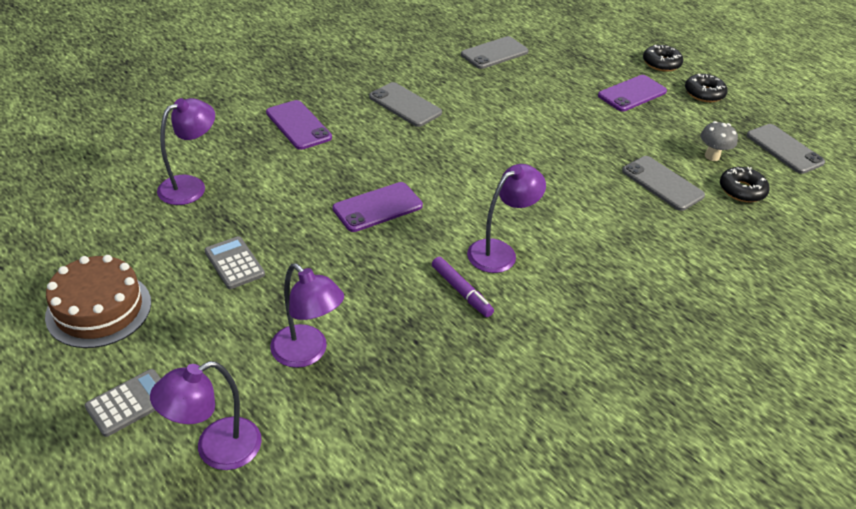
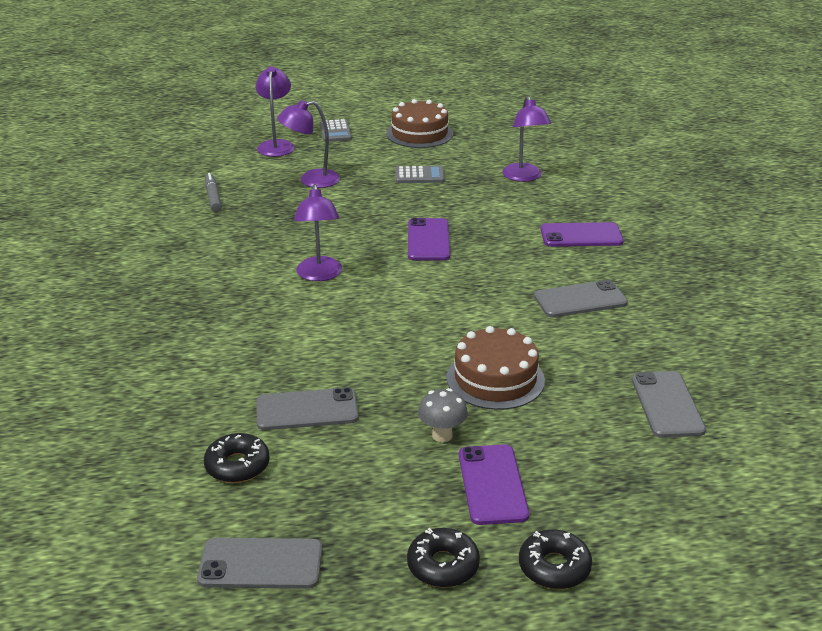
camera: 125 degrees right, 10 degrees down
purple marker [432,257,494,317] -> none
grey mushroom [700,121,738,161] -> grey mushroom moved to [418,388,468,442]
none -> grey marker [205,173,222,212]
none -> brown cake [446,326,545,410]

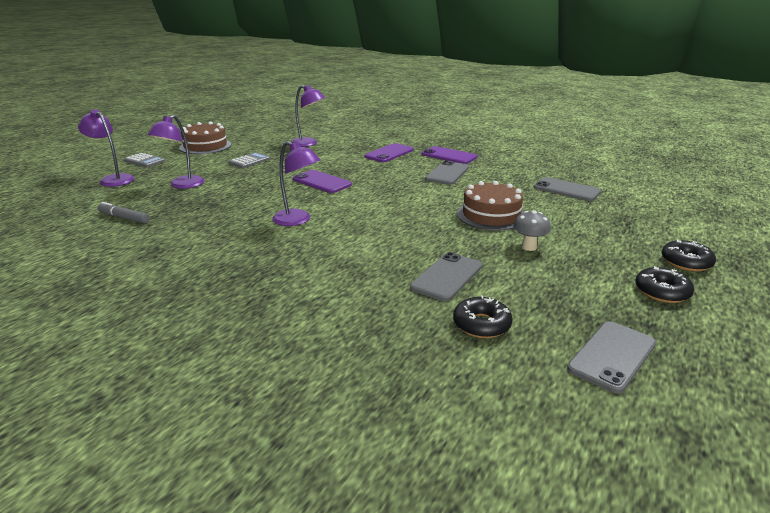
camera: 50 degrees left, 5 degrees down
purple phone [459,445,529,525] -> purple phone moved to [422,146,477,164]

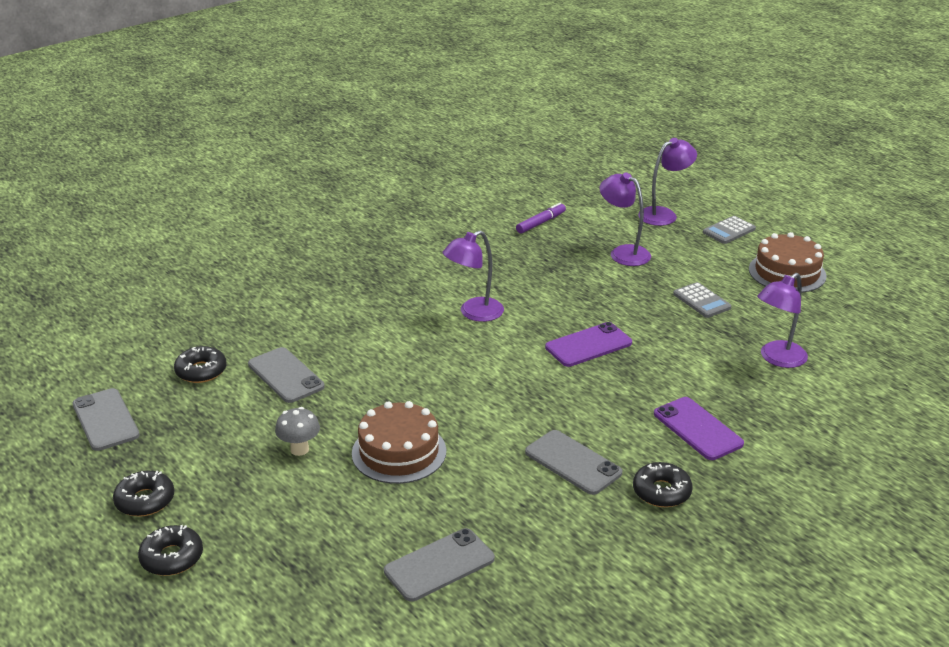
camera: 110 degrees right, 5 degrees up
grey marker [97,202,150,223] -> purple marker [516,203,566,234]
purple phone [422,146,477,164] -> black donut [633,462,693,507]

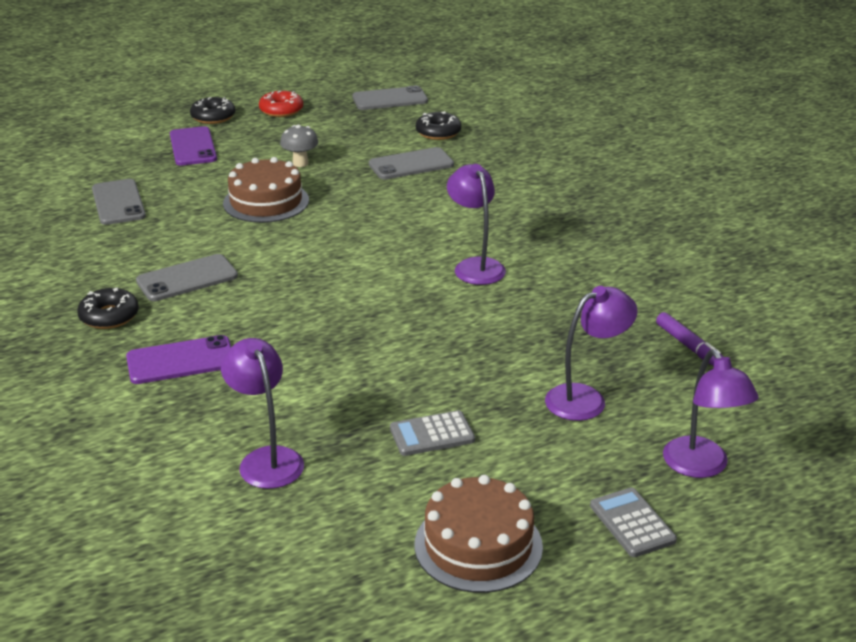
camera: 105 degrees right, 0 degrees up
black donut [113,471,174,517] -> red donut [259,91,303,117]
purple phone [545,322,632,367] -> purple phone moved to [170,126,217,166]

